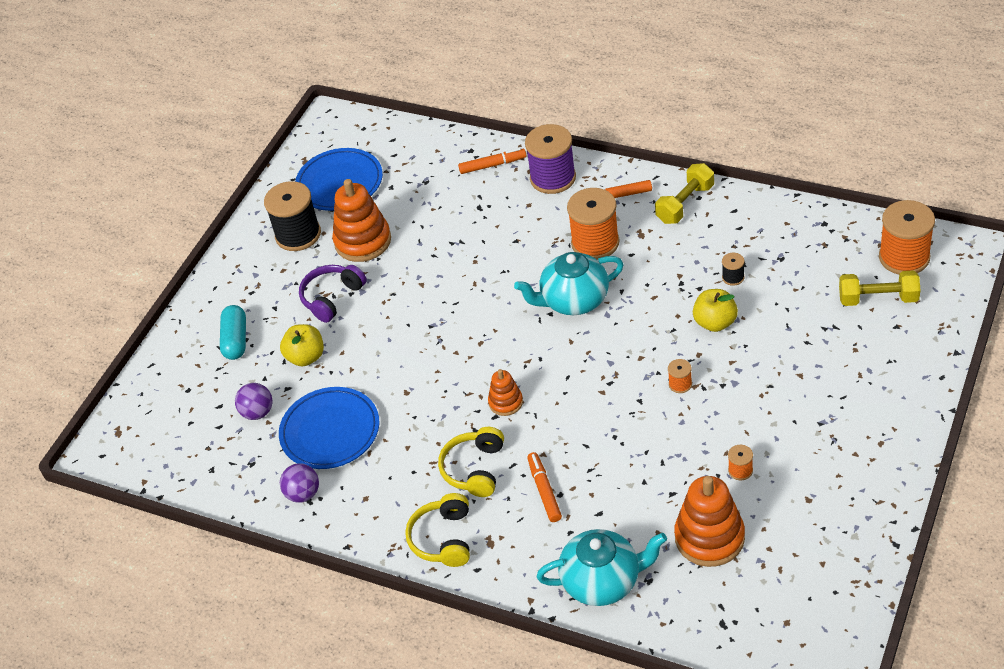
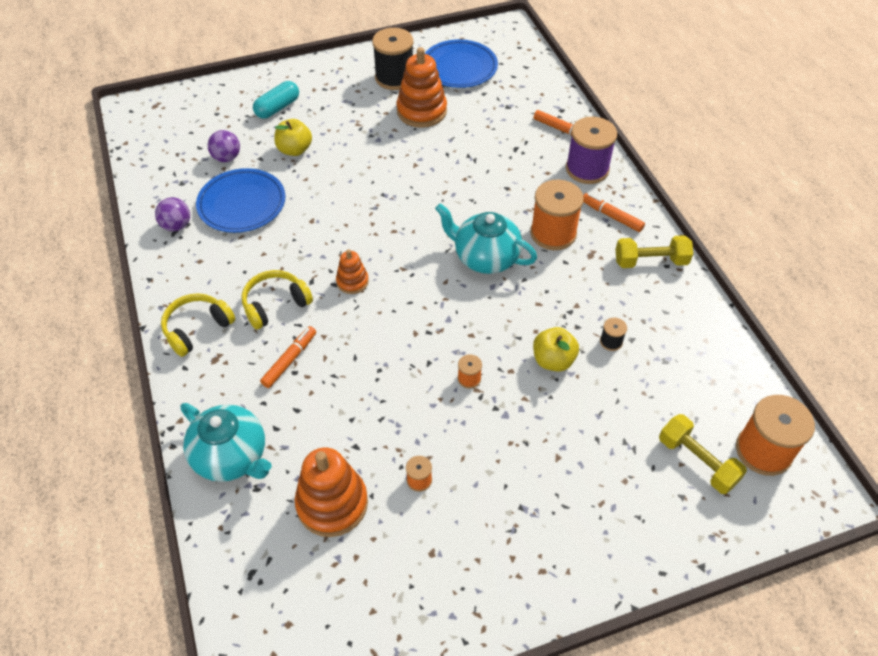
camera: 40 degrees right, 5 degrees up
purple headphones [299,265,367,323] -> none

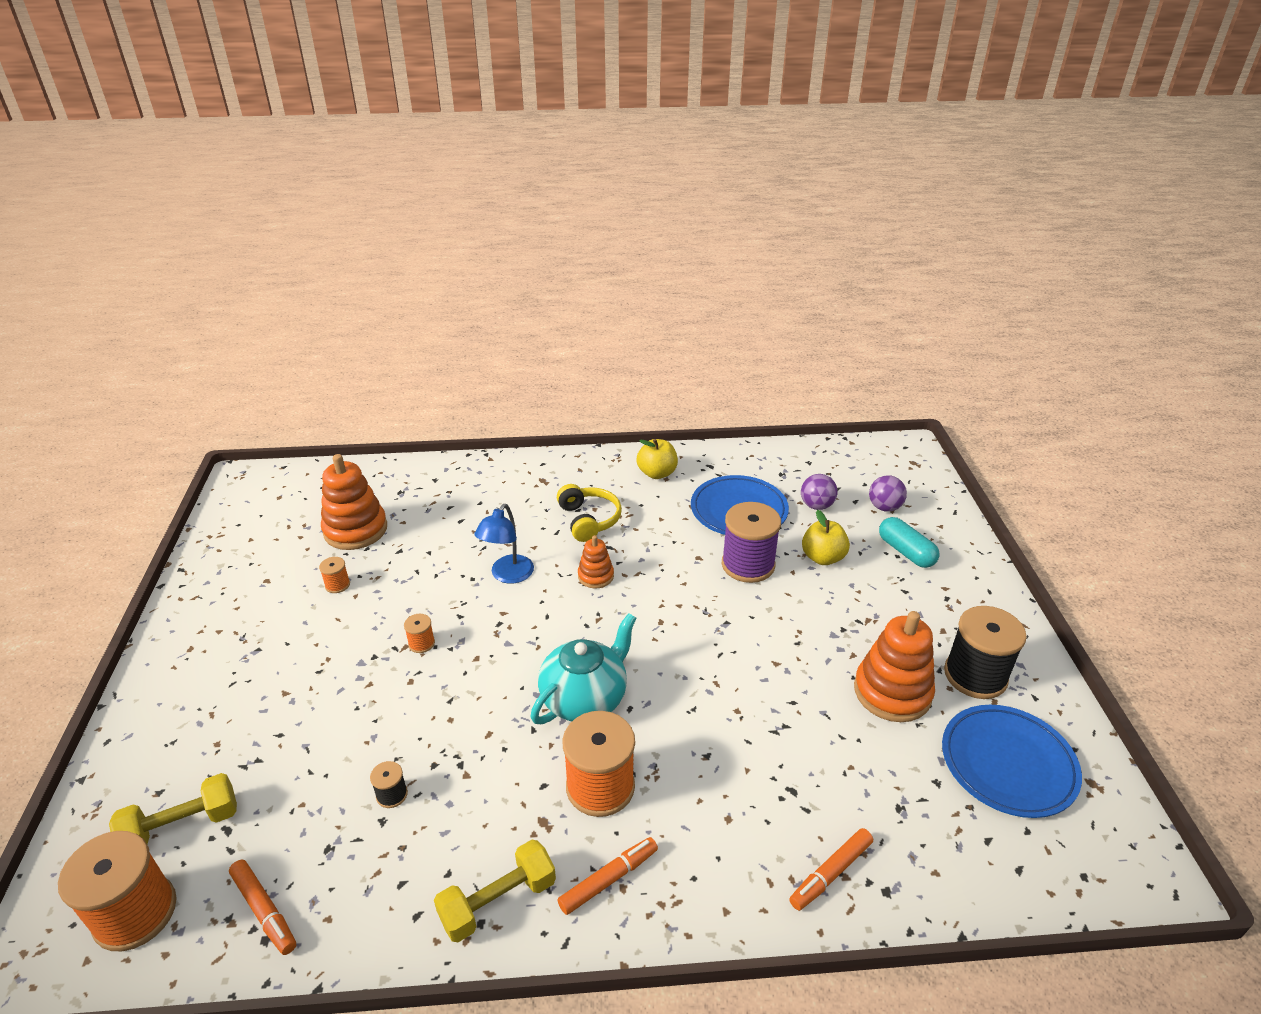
camera: 105 degrees right, 15 degrees down
purple ball [155,197,190,231] -> purple ball moved to [869,475,907,512]
yellow headphones [161,293,235,357] -> none
turquoise teapot [180,403,272,482] -> none
orange marker [260,326,316,388] -> orange marker moved to [229,860,296,955]
yellow apple [533,327,579,372] -> yellow apple moved to [636,439,678,479]
purple spool [566,117,617,184] -> purple spool moved to [721,502,781,583]
yellow dumbbell [615,235,693,268] -> yellow dumbbell turned 45 degrees clockwise [434,840,556,942]
none -> blue lamp [474,504,534,584]

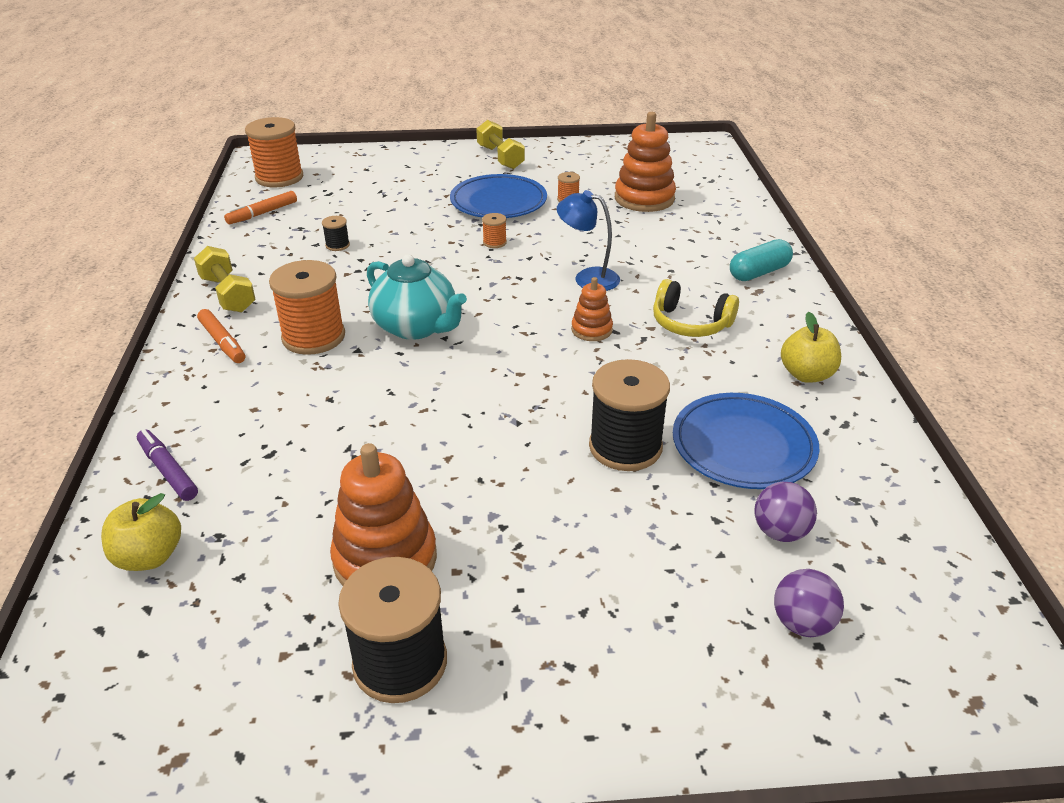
camera: 90 degrees right, 0 degrees up
yellow dumbbell [109,773,237,844] -> yellow dumbbell moved to [476,120,525,169]
yellow headphones [557,484,622,542] -> yellow headphones turned 45 degrees clockwise [653,279,739,337]
purple spool [721,502,781,583] -> black spool [589,359,670,471]
orange marker [789,828,873,910] -> purple marker [137,429,198,501]
yellow apple [802,510,850,565] -> yellow apple moved to [101,493,181,571]
turquoise capsule [879,517,939,568] -> turquoise capsule moved to [730,239,793,281]
blue plate [942,705,1082,818] -> blue plate moved to [450,174,547,218]

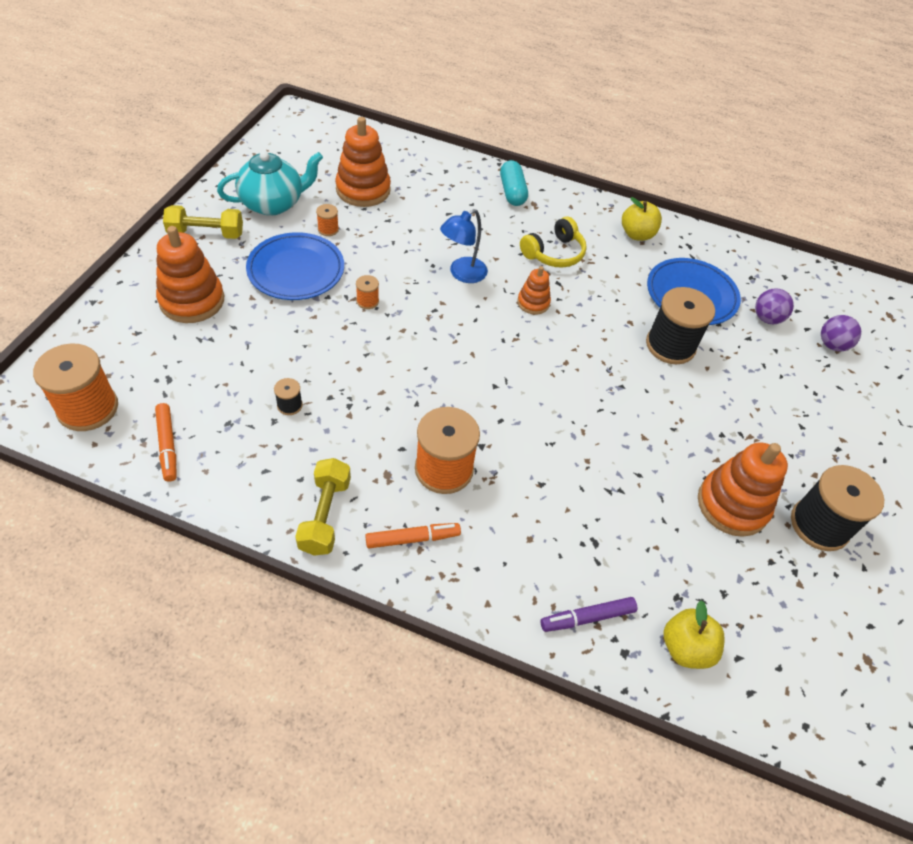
camera: 70 degrees left, 15 degrees up
yellow dumbbell [194,246,256,313] -> yellow dumbbell turned 75 degrees counterclockwise [295,458,351,556]
turquoise teapot [367,254,467,340] -> turquoise teapot moved to [217,151,323,216]
none -> orange stacking toy [156,226,224,323]

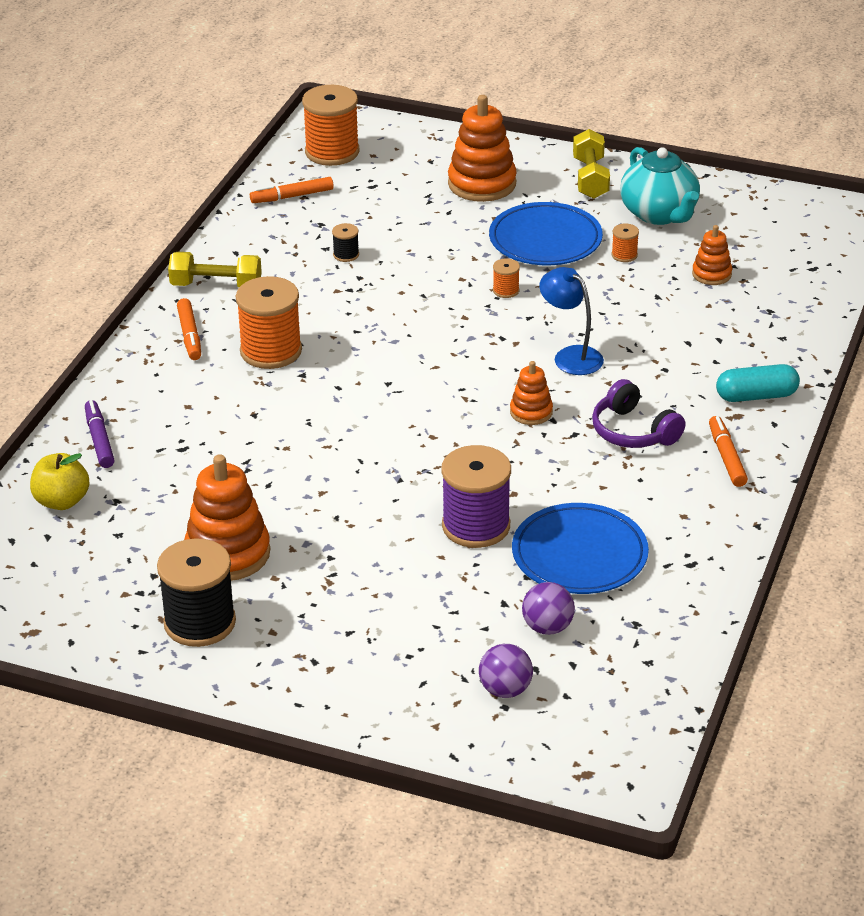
camera: 95 degrees right, 15 degrees down
orange stacking toy [335,117,391,207] -> orange stacking toy [692,225,732,285], size x0.54
yellow headphones [520,217,587,268] -> purple headphones [592,379,685,448]
yellow apple [622,197,662,241] -> none
black spool [646,287,715,364] -> purple spool [441,445,511,548]
none -> orange marker [709,416,748,487]

